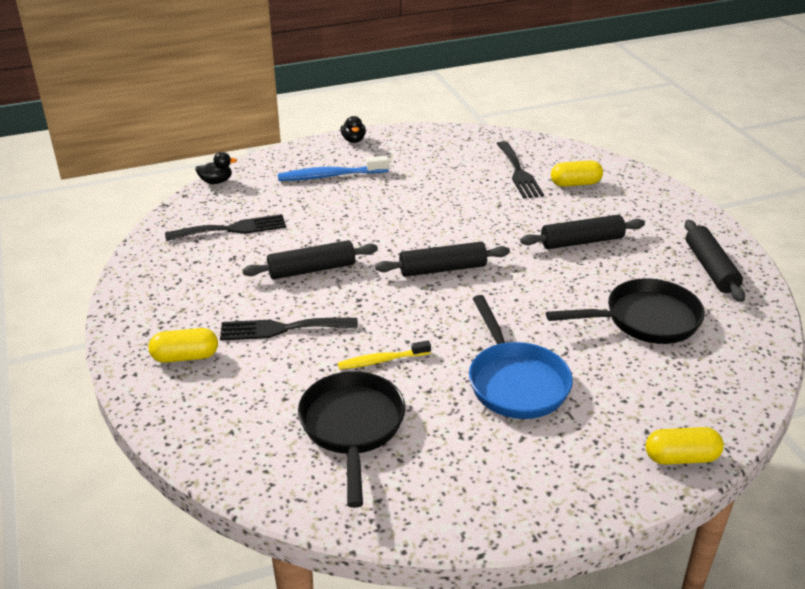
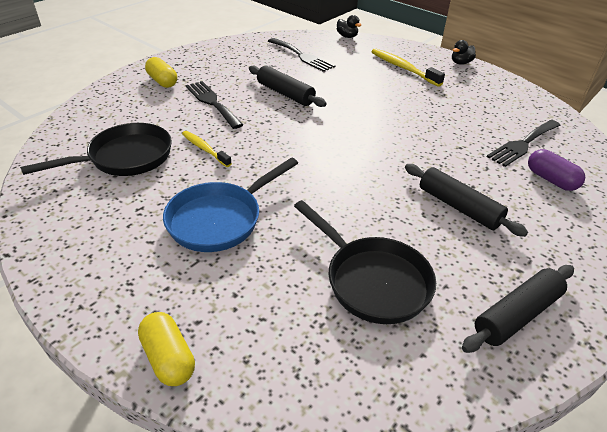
camera: 60 degrees right, 5 degrees up
blue toothbrush [278,156,389,181] -> yellow toothbrush [371,48,445,87]
black rolling pin [375,242,510,277] -> none
yellow capsule [551,160,603,187] -> purple capsule [528,149,585,191]

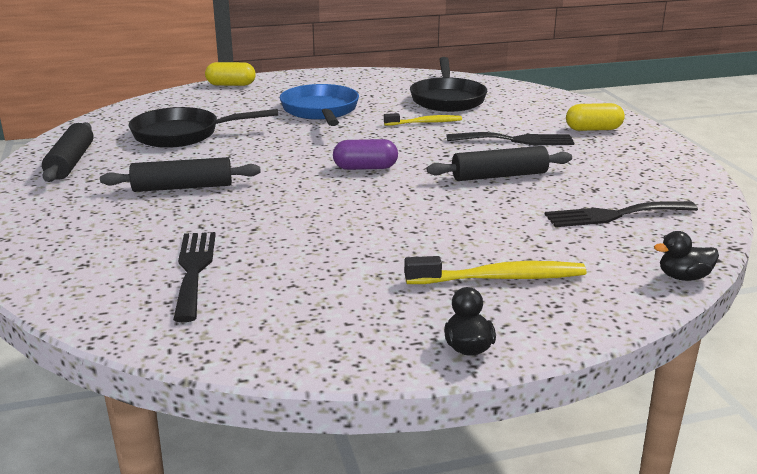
camera: 125 degrees right, 15 degrees down
purple capsule [528,149,585,191] -> purple capsule moved to [333,139,398,170]

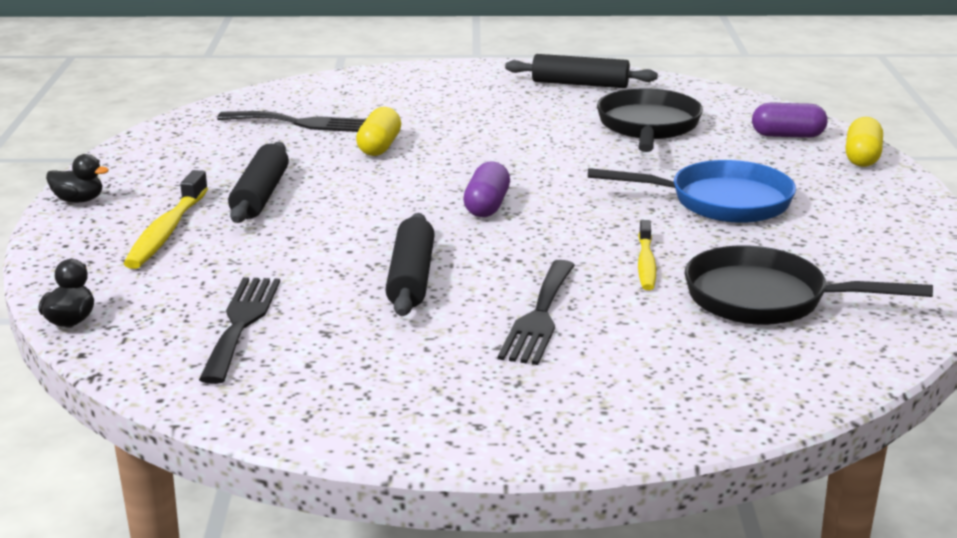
camera: 105 degrees right, 0 degrees up
black rolling pin [100,157,261,192] -> black rolling pin moved to [228,142,289,223]
yellow capsule [566,103,625,131] -> yellow capsule moved to [356,107,401,156]
none -> purple capsule [752,103,828,138]

